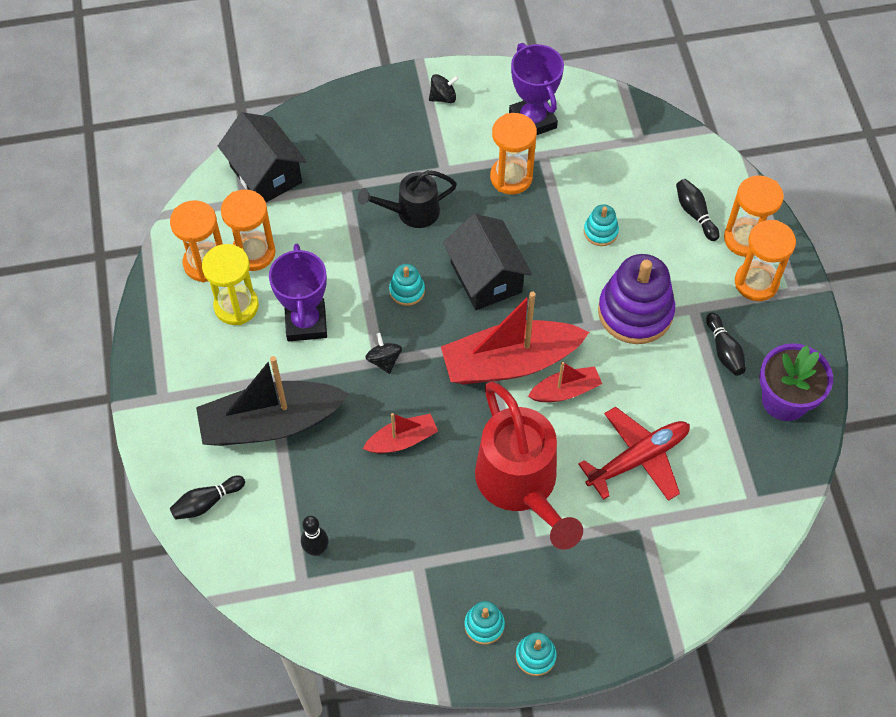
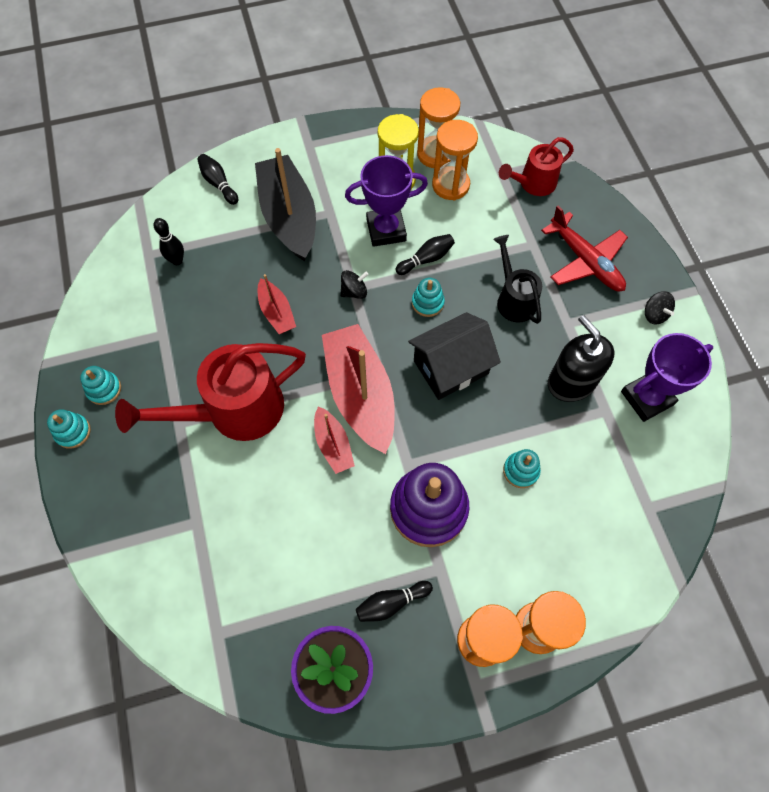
camera: 85 degrees right, 5 degrees up
black house [218,112,307,202] -> red watering can [499,137,574,196]
orange hourglass [490,113,537,194] -> black soap dispenser [548,315,614,402]
red plane [578,407,690,501] -> red plane moved to [541,206,628,291]
black bowling pin [676,179,720,241] -> black bowling pin moved to [395,234,455,275]

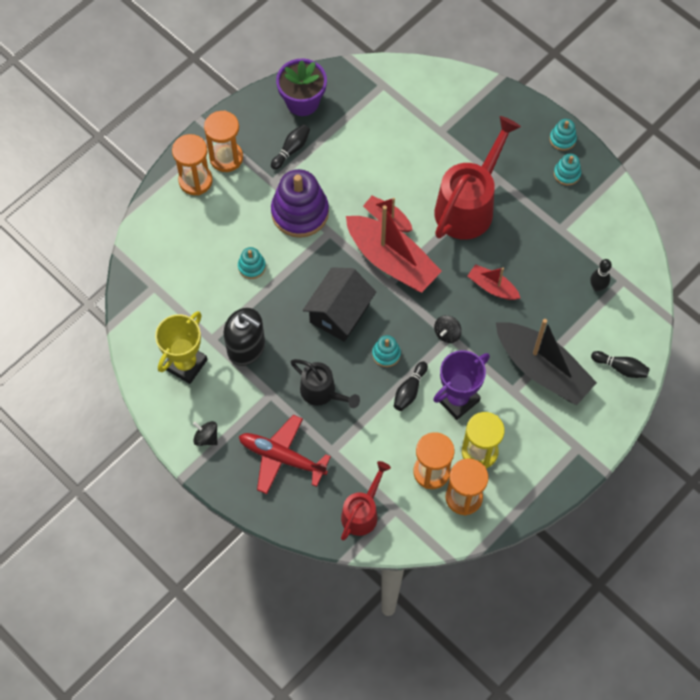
camera: 150 degrees right, 0 degrees up
purple trophy [621,333,713,422] -> yellow trophy [155,311,207,384]

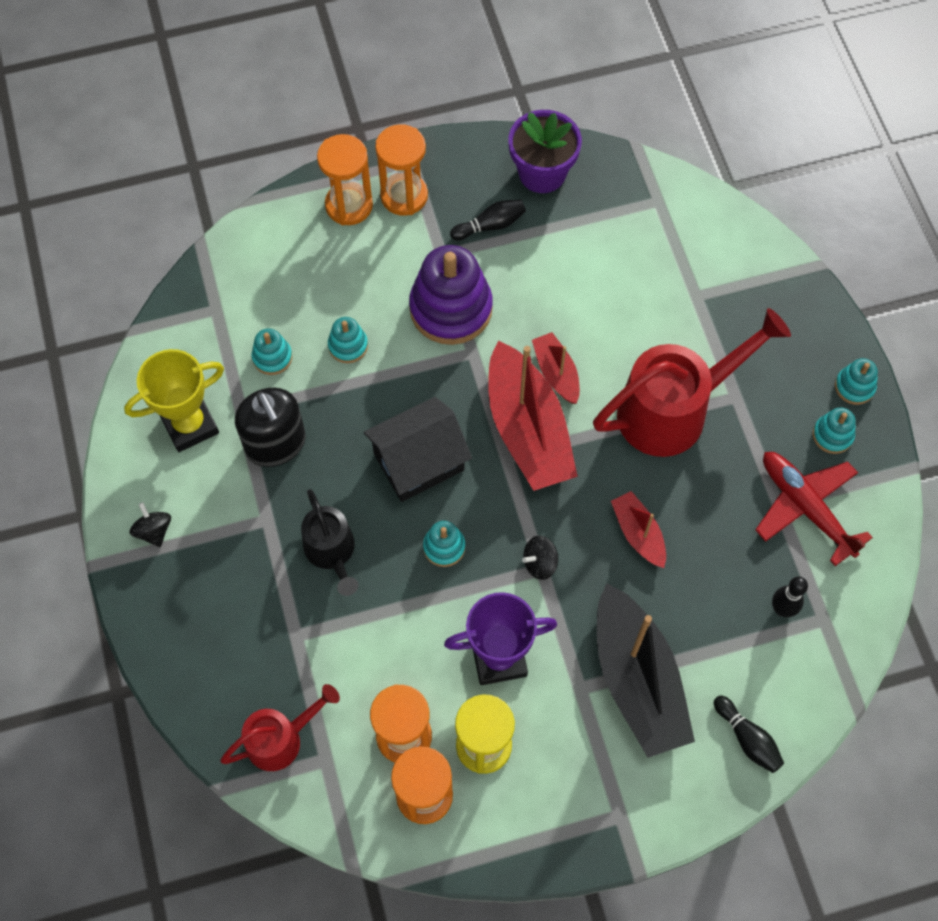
camera: 30 degrees right, 0 degrees up
red plane [239,415,331,494] -> red plane moved to [756,452,873,566]
black bowling pin [394,361,428,411] -> none
none -> turquoise stacking toy [252,329,292,375]

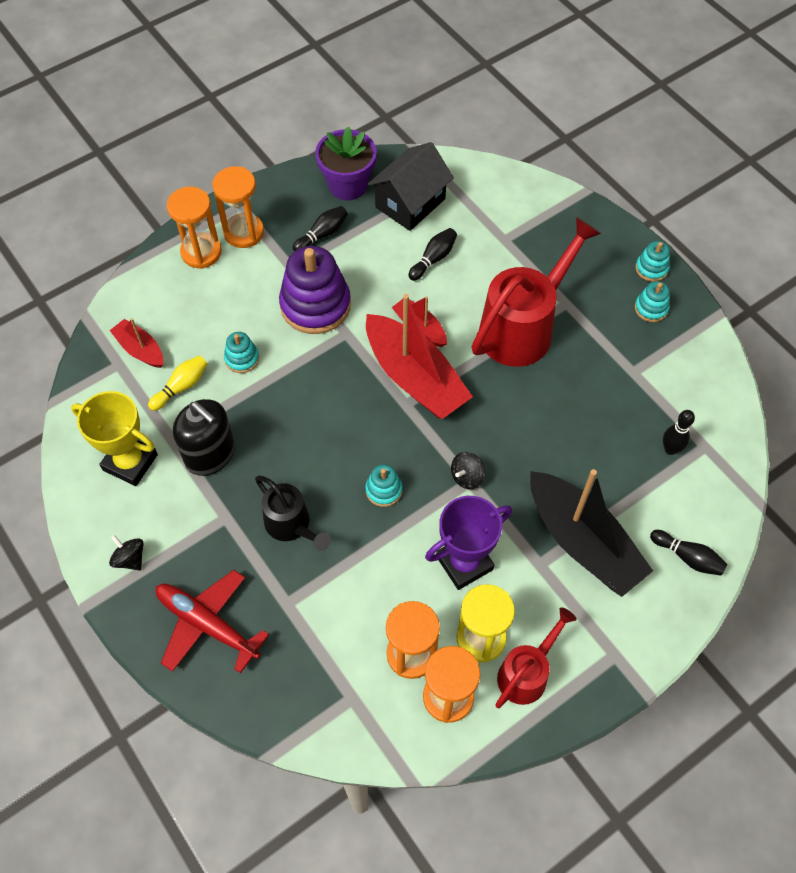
camera: 20 degrees left, 5 degrees down
yellow trophy [124,349,224,452] -> yellow trophy turned 75 degrees clockwise [71,391,158,486]
red watering can [220,684,340,771] -> red watering can moved to [496,607,577,708]
turquoise stacking toy [252,329,292,375] -> yellow bowling pin [148,355,207,411]
black house [364,397,472,502] -> black house moved to [368,142,454,231]
red boat [611,491,666,568] -> red boat moved to [110,318,163,368]
red plane [756,452,873,566] -> red plane moved to [156,570,269,673]
none -> black bowling pin [408,228,457,281]

